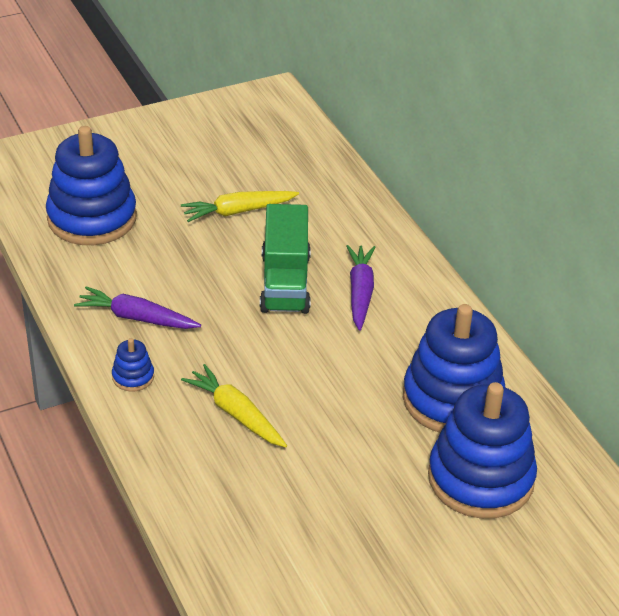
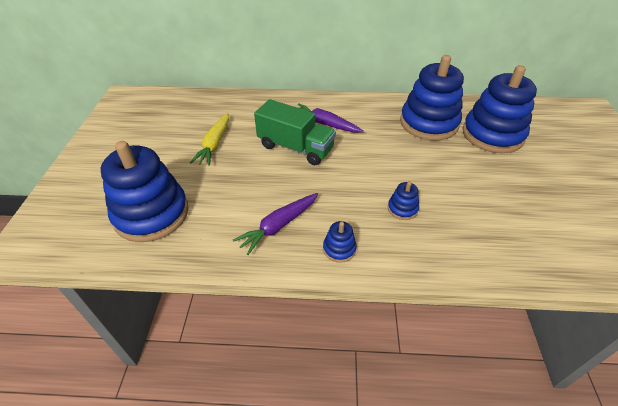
camera: 60 degrees left, 5 degrees up
yellow carrot [181,364,287,448] -> blue stacking toy [388,181,419,220]

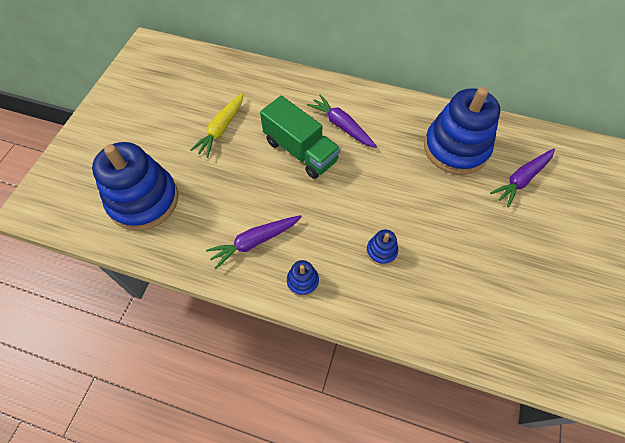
camera: 15 degrees right, 15 degrees up
blue stacking toy [462,65,537,153] -> purple carrot [490,148,555,207]

